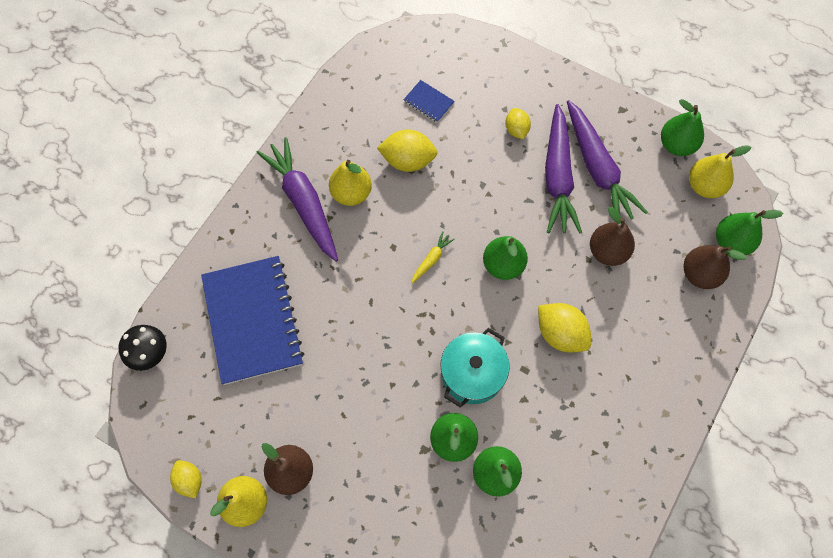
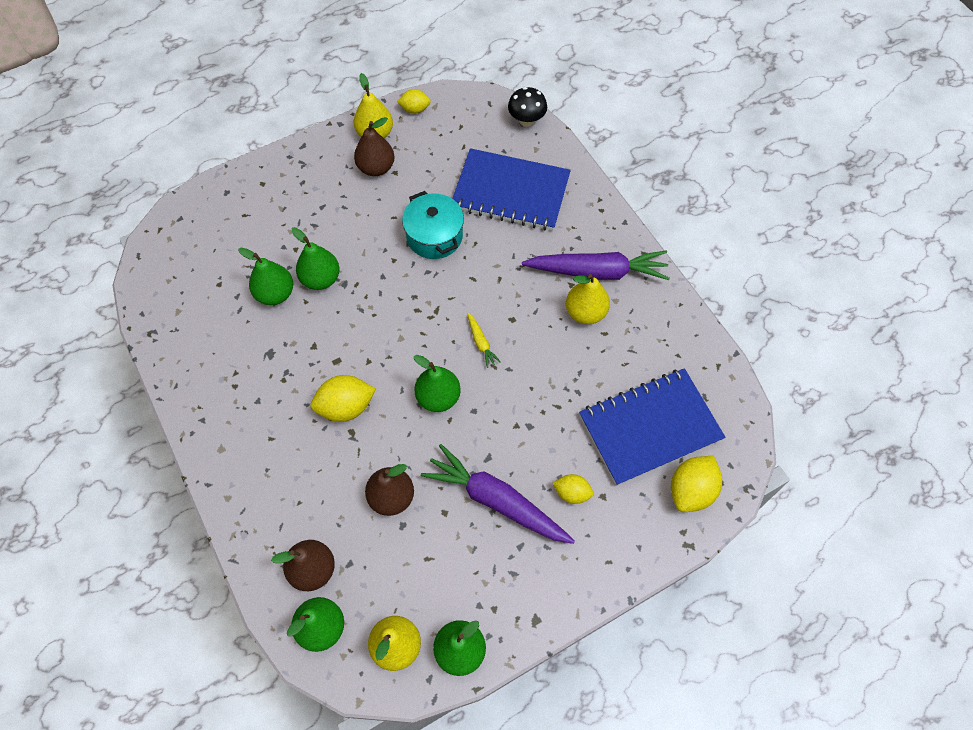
camera: 120 degrees right, 5 degrees down
yellow lemon [377,129,437,172] -> yellow lemon moved to [671,456,722,512]
blue notebook [404,80,455,123] -> blue notebook [579,368,725,486], size x2.48
turquoise pot [440,328,510,408] -> turquoise pot moved to [402,191,464,259]
purple carrot [567,100,648,220] -> none

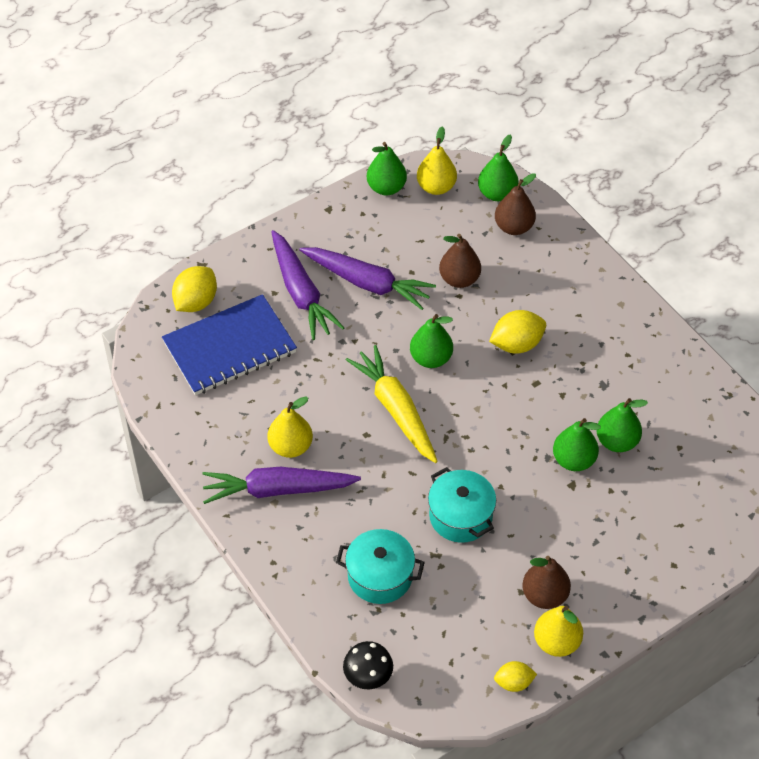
camera: 175 degrees right, 10 degrees down
blue notebook [452,148,571,231] -> turquoise pot [336,529,425,604]
yellow carrot [467,313,501,368] -> yellow carrot [346,345,438,463], size x2.35
yellow lemon [553,474,594,504] -> purple carrot [271,230,344,340]

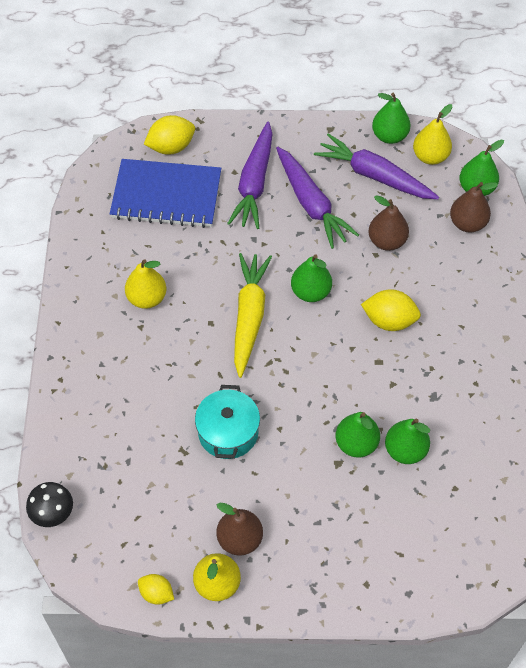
camera: 35 degrees right, 5 degrees up
purple carrot [202,467,361,504] -> purple carrot moved to [314,133,439,199]
turquoise pot [336,529,425,604] -> none

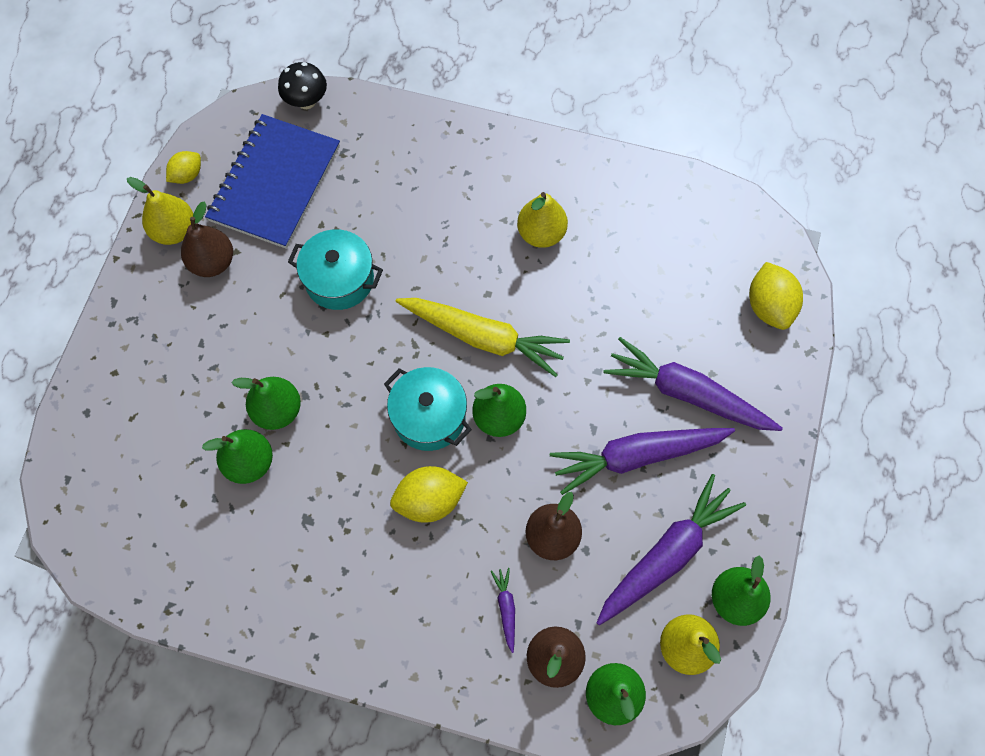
camera: 105 degrees right, 10 degrees up
blue notebook [110,159,221,228] -> blue notebook moved to [205,114,340,249]
yellow lemon [361,289,421,331] -> yellow lemon turned 45 degrees clockwise [390,466,468,523]
none -> turquoise pot [384,367,472,451]
none -> purple carrot [491,568,515,653]

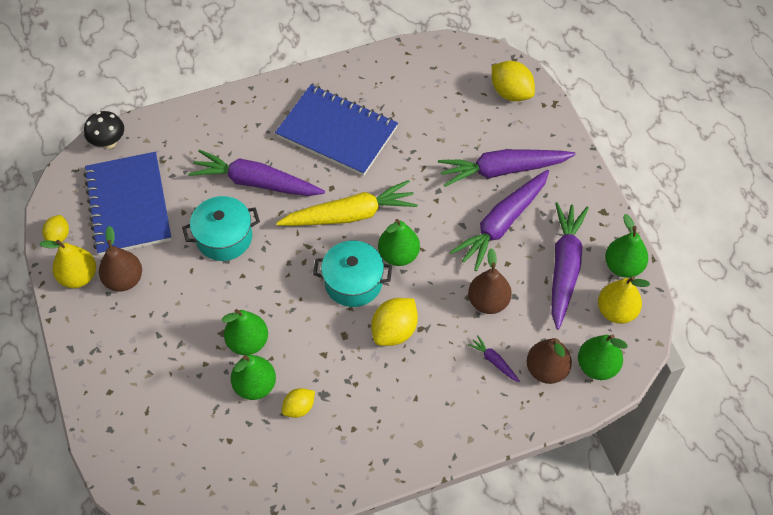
camera: 35 degrees left, 10 degrees down
yellow pear [517,192,568,248] -> blue notebook [275,85,398,176]
none -> purple carrot [188,150,325,196]
none -> yellow lemon [282,388,315,418]

